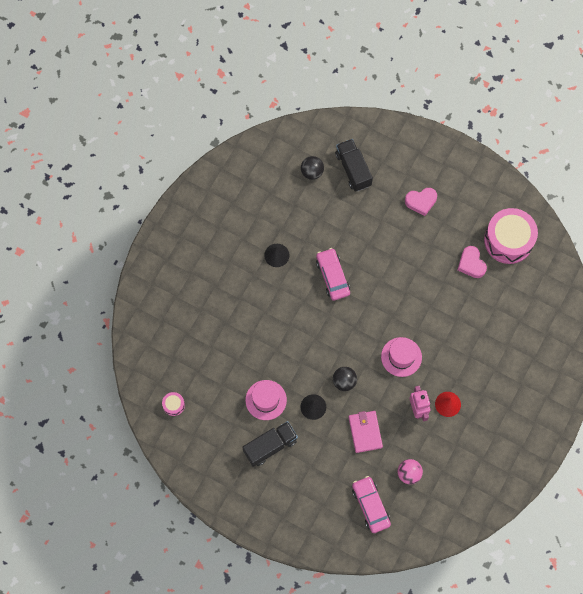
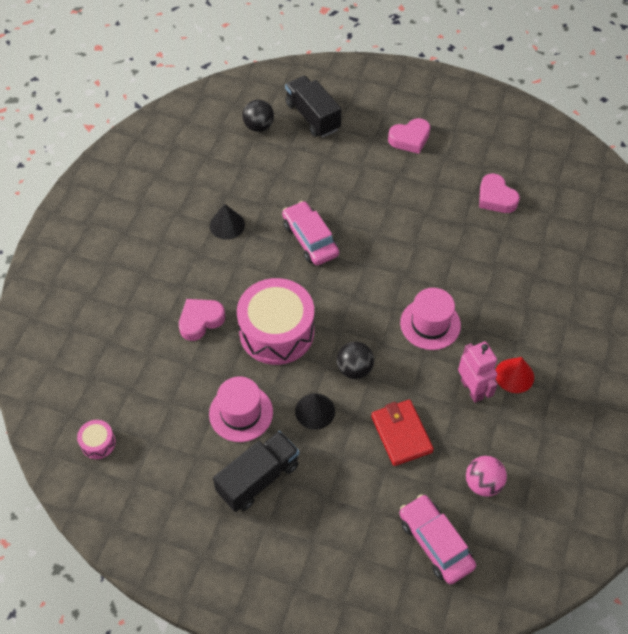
camera: 10 degrees left, 15 degrees down
pink wallet [348,411,383,453] -> red wallet [371,400,434,466]
pink drum [484,208,538,264] -> pink drum moved to [237,278,314,365]
none -> pink heart [179,299,225,341]

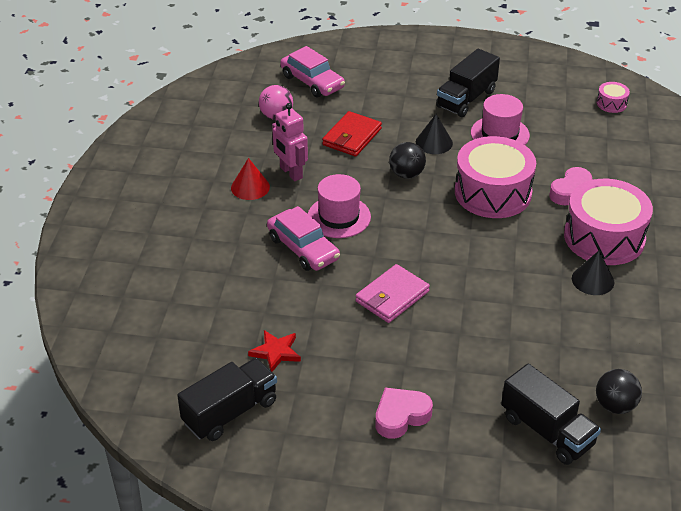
camera: 170 degrees right, 15 degrees down
pink car [282,201,339,265] -> pink car moved to [267,206,340,271]
red wallet [371,400,434,466] -> red wallet turned 60 degrees clockwise [322,111,382,156]
pink heart [479,174,520,213] -> red star [248,330,301,372]
none -> black truck [177,358,277,441]
none -> pink wallet [355,264,430,323]
none -> pink drum [564,179,653,265]

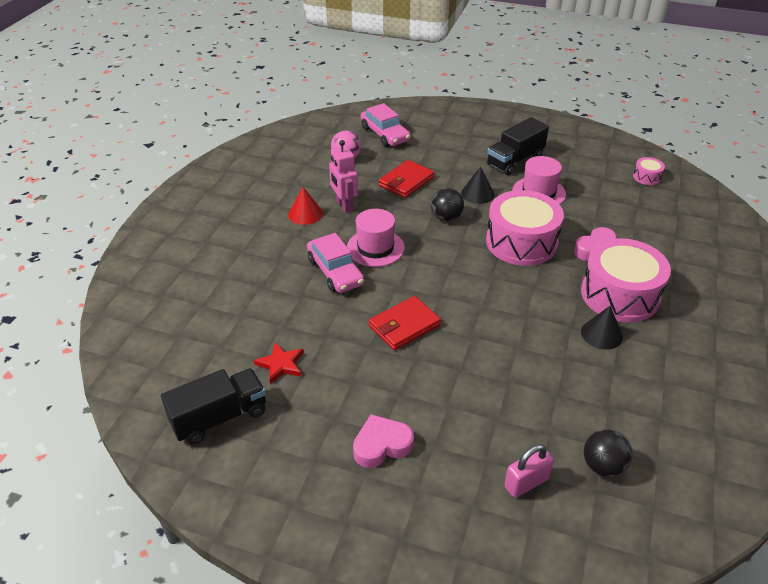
camera: 10 degrees right, 0 degrees up
pink wallet [355,264,430,323] -> red wallet [369,296,441,350]
black truck [501,363,601,465] -> pink padlock [504,444,554,498]

